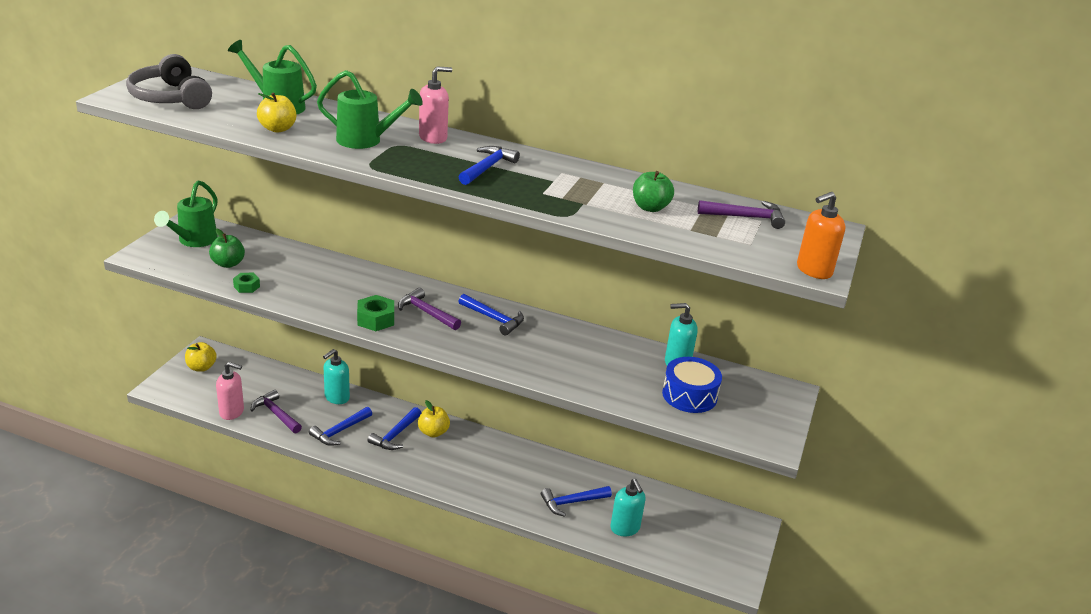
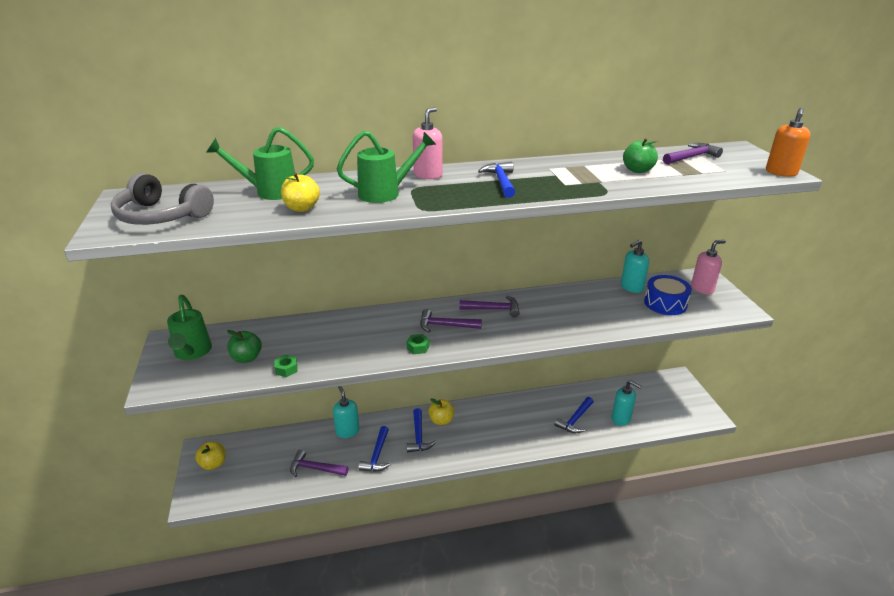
camera: 30 degrees left, 0 degrees up
pink soap dispenser [216,362,244,420] -> pink soap dispenser moved to [691,240,726,294]
turquoise soap dispenser [323,349,350,404] -> turquoise soap dispenser turned 150 degrees clockwise [333,386,359,438]
green nut [357,295,394,331] -> green nut [406,334,430,354], size x0.63
blue hammer [459,294,524,335] -> purple hammer [460,296,520,317]

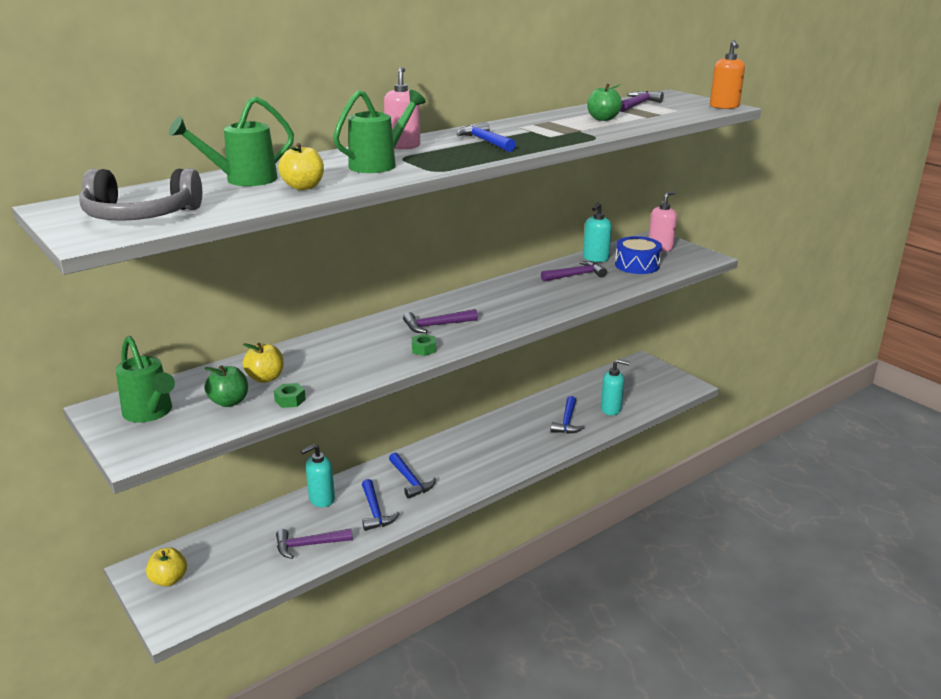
camera: 25 degrees left, 5 degrees down
turquoise soap dispenser [333,386,359,438] -> turquoise soap dispenser turned 75 degrees counterclockwise [301,444,335,507]
yellow apple [428,398,455,425] -> yellow apple moved to [243,343,284,383]
purple hammer [460,296,520,317] -> purple hammer moved to [541,261,607,282]

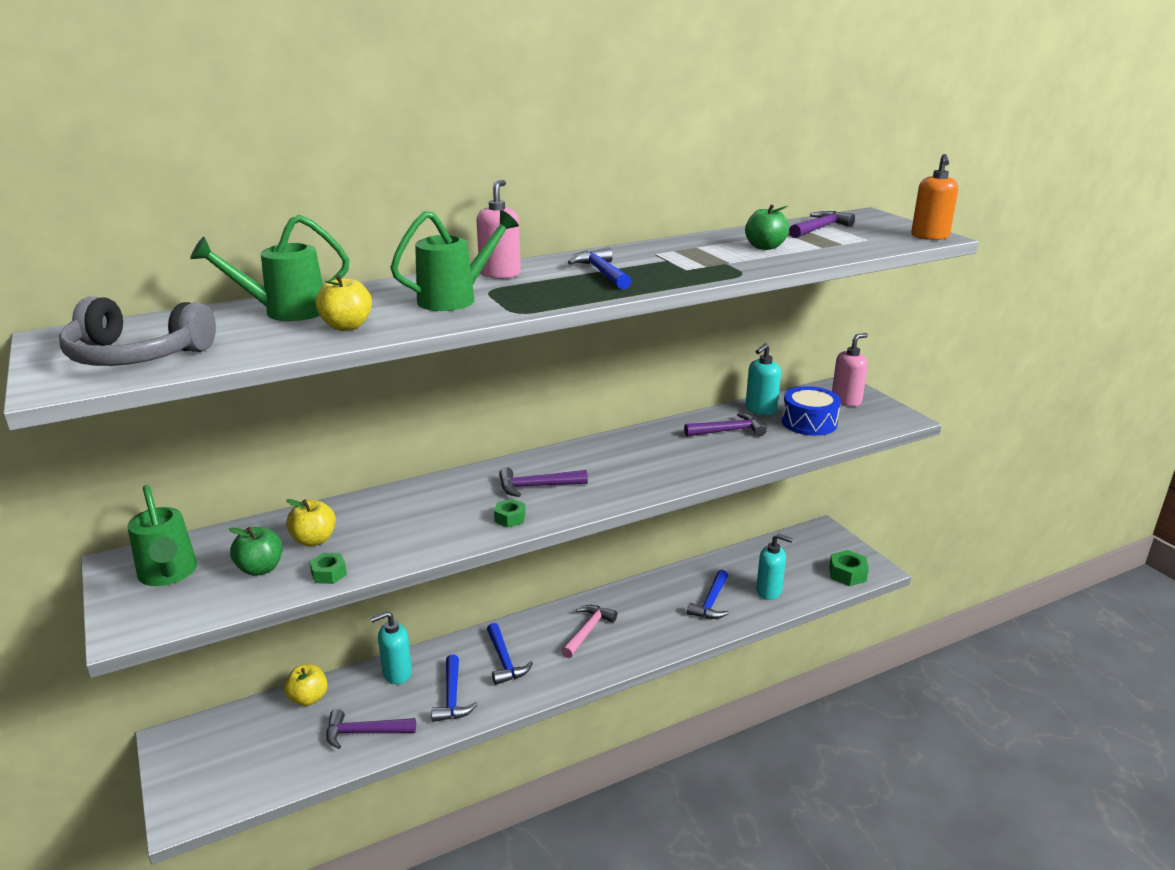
camera: 10 degrees right, 0 degrees up
yellow apple [146,547,187,586] -> yellow apple moved to [284,664,328,706]
none -> pink hammer [561,605,617,658]
none -> green nut [829,550,869,586]

